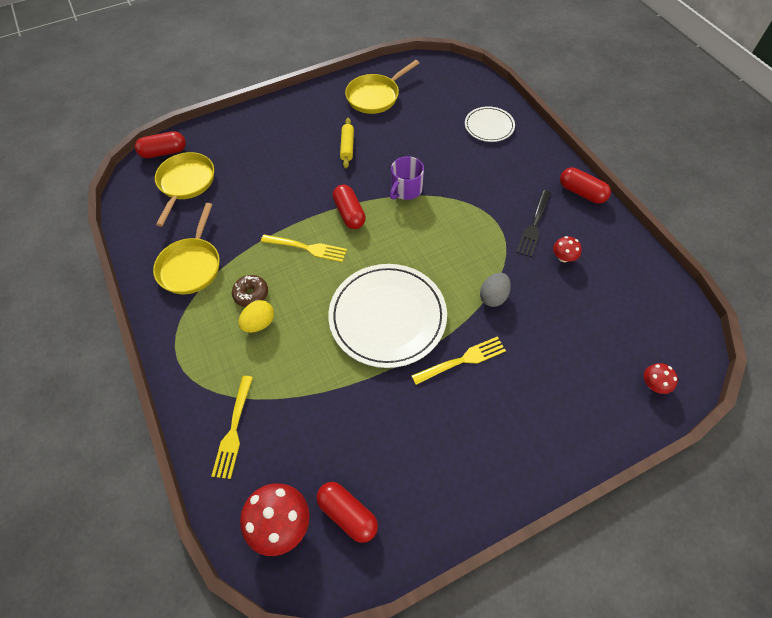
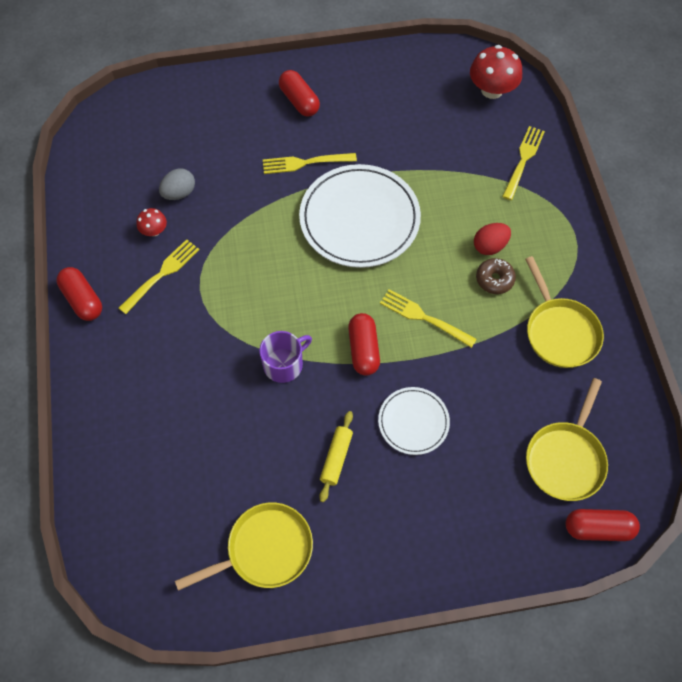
camera: 165 degrees left, 5 degrees up
yellow pan [153,203,220,294] -> yellow pan turned 135 degrees clockwise [525,256,604,368]
yellow egg [238,300,274,333] -> red egg [474,223,511,255]
red capsule [317,482,378,543] -> red capsule moved to [279,70,320,117]
white plate [465,106,515,142] -> white plate moved to [378,387,450,455]
grey egg [480,273,511,307] -> grey egg moved to [159,169,195,200]
black fork [516,190,551,257] -> yellow fork [119,239,200,314]
red mushroom [644,363,678,394] -> none

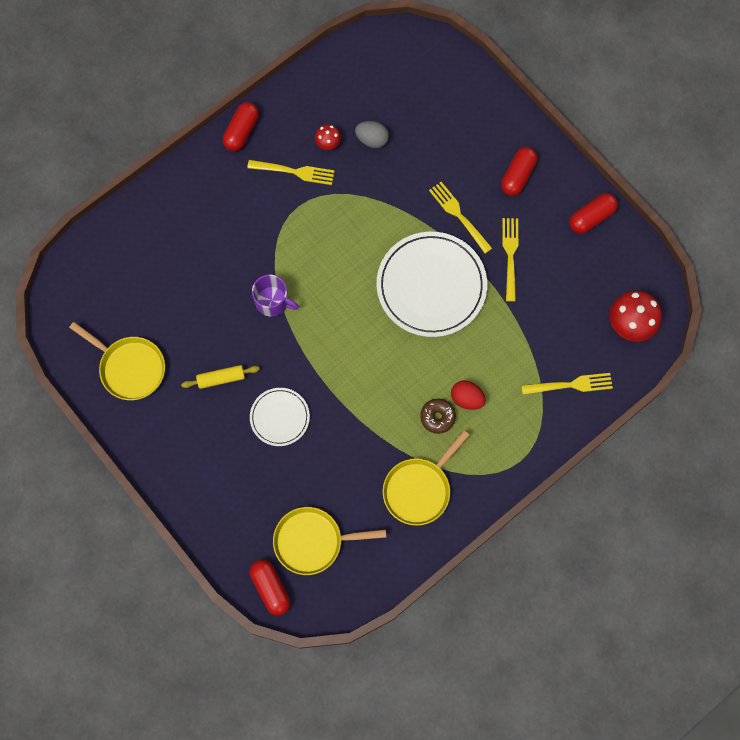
camera: 60 degrees right, 10 degrees up
red capsule [348,313,380,376] -> red capsule moved to [569,193,618,234]
yellow fork [380,289,477,348] -> yellow fork moved to [502,218,519,302]

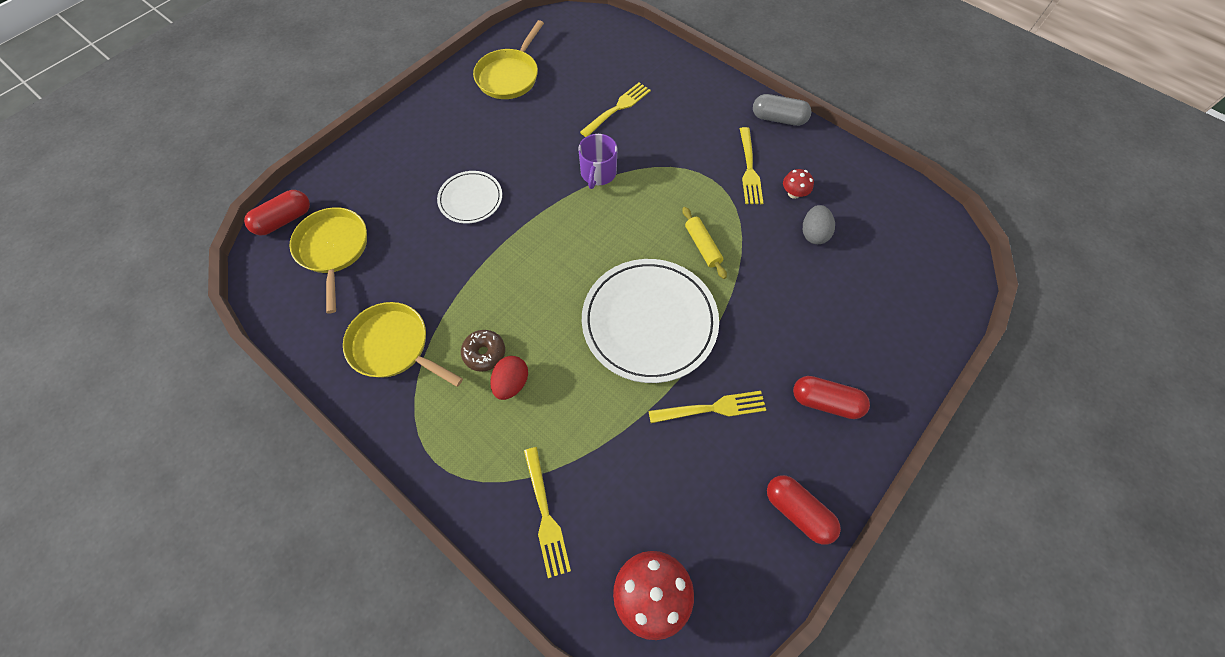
camera: 80 degrees right, 10 degrees down
yellow rolling pin [181,365,260,389] -> yellow rolling pin moved to [682,207,727,279]
red capsule [223,102,259,151] -> grey capsule [753,94,812,126]
yellow fork [429,182,492,253] -> yellow fork moved to [580,83,651,137]

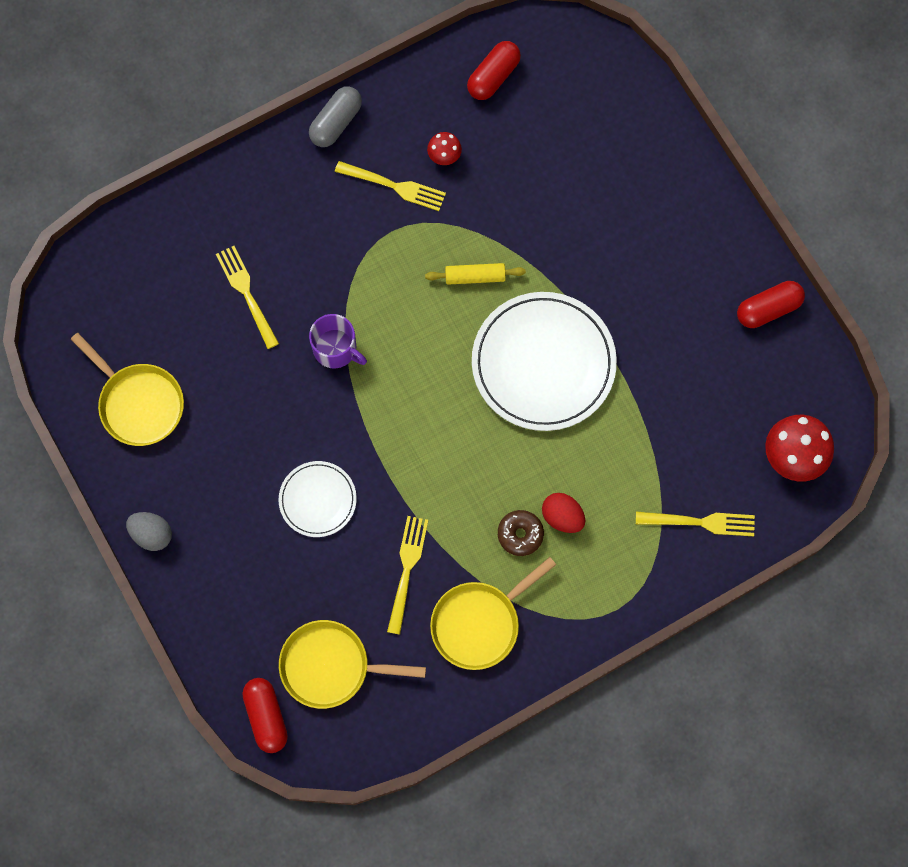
camera: 70 degrees left, 10 degrees up
yellow fork [649,391,766,423] -> yellow fork moved to [387,516,428,635]
red capsule [793,376,870,419] -> red capsule moved to [467,41,521,100]
grey egg [803,205,835,244] -> grey egg moved to [126,512,172,551]

